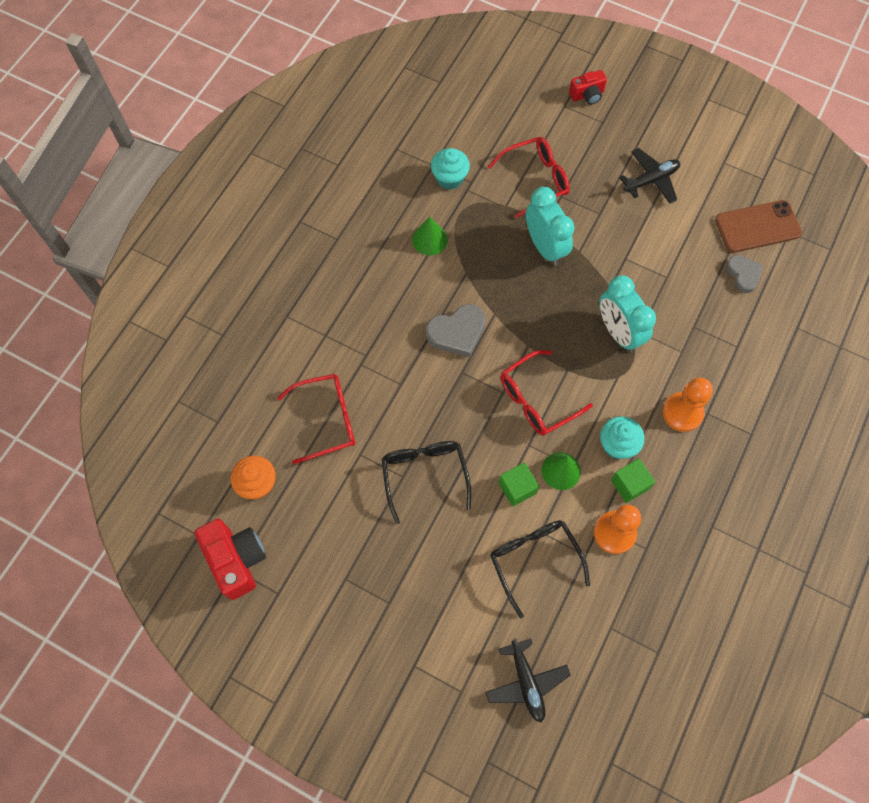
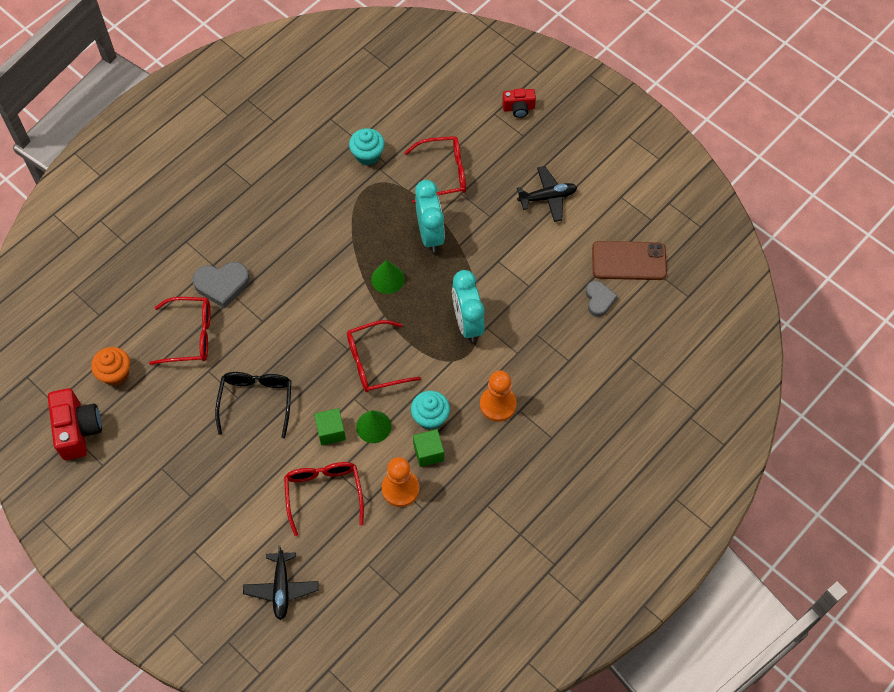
camera: 15 degrees right, 5 degrees down
green cone [412,217,448,255] -> green cone moved to [371,260,405,294]
grey heart [426,304,486,357] -> grey heart moved to [192,262,250,308]
black glasses [490,520,590,618] -> red glasses [284,462,364,536]

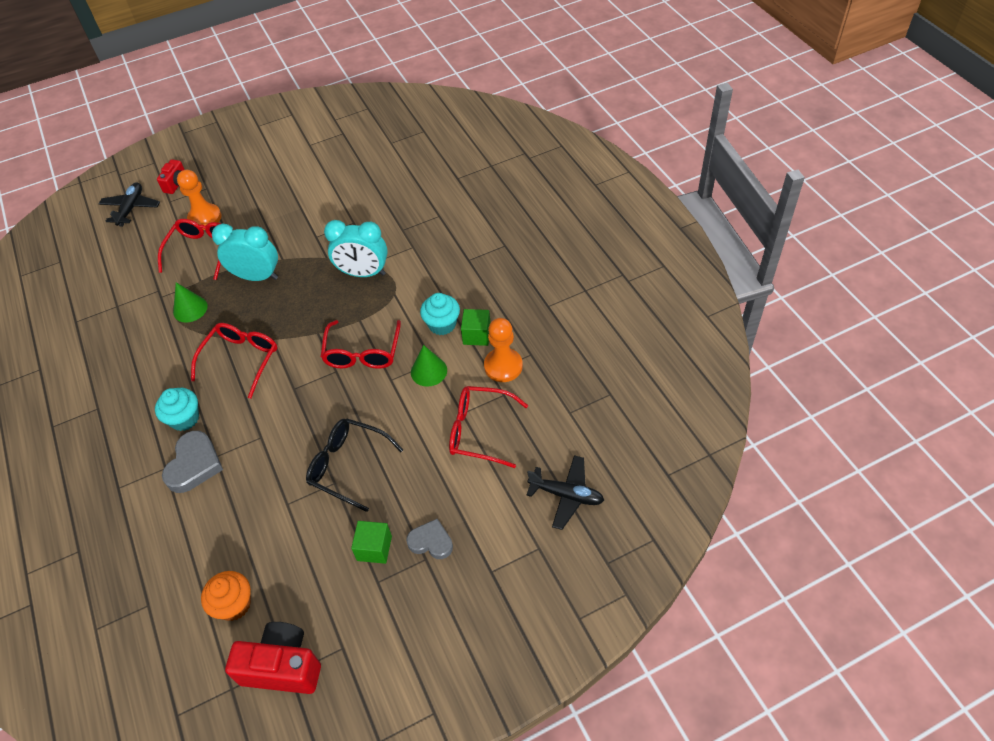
camera: 65 degrees left, 10 degrees down
red glasses [149,297,211,365] -> red glasses moved to [191,323,277,399]
green cube [314,408,346,445] -> green cube moved to [351,521,392,564]
turquoise cupcake [349,128,385,165] -> turquoise cupcake moved to [155,388,199,431]
green cone [371,260,405,294] -> green cone moved to [173,282,208,323]
orange pawn [480,371,517,422] -> orange pawn moved to [177,170,222,230]
black plane [517,166,577,222] -> black plane moved to [99,182,160,227]
grey heart [586,281,618,317] -> grey heart moved to [406,519,453,559]
brown phone [592,241,667,280] -> none

